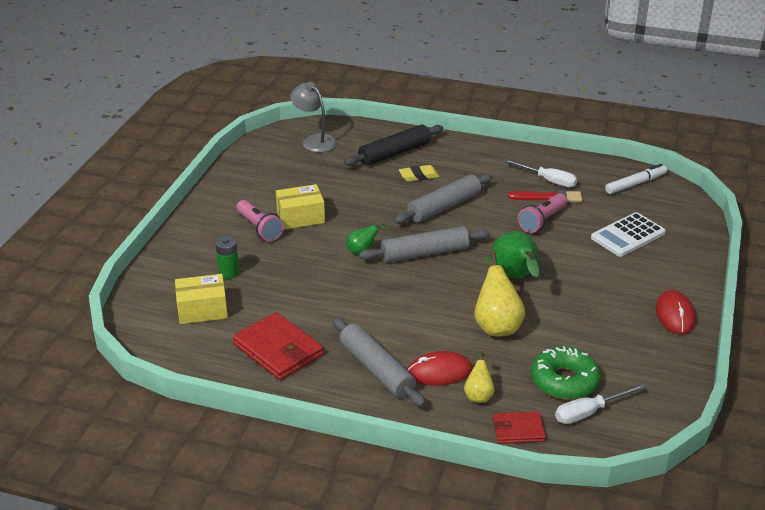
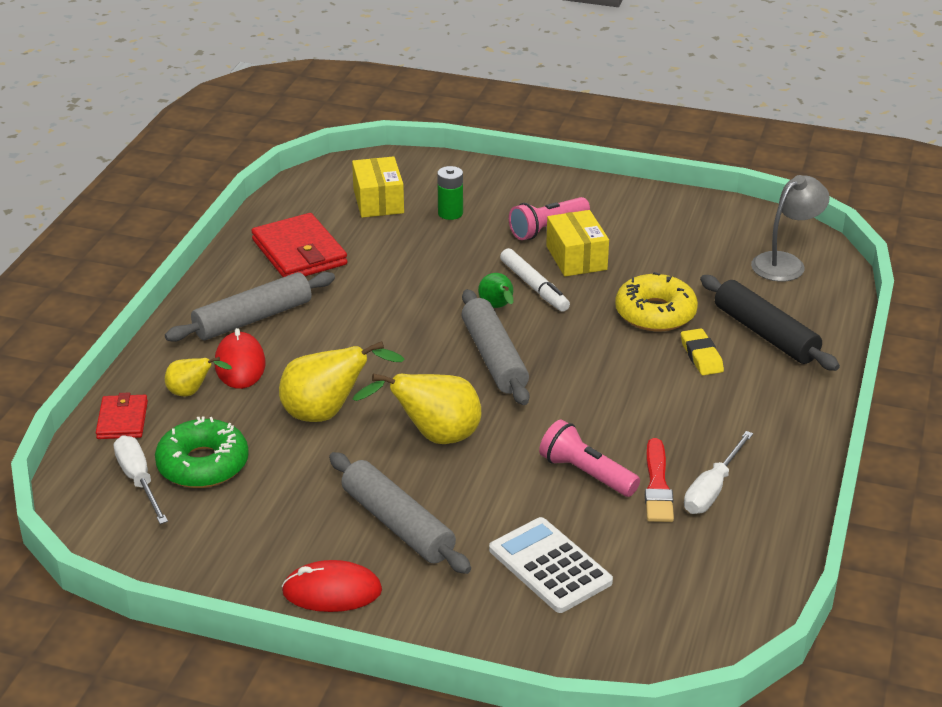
camera: 90 degrees right, 0 degrees up
red wallet [233,312,324,380] -> red wallet turned 75 degrees counterclockwise [251,213,347,277]
grey rolling pin [394,174,493,224] -> grey rolling pin moved to [329,452,471,574]
green pear [492,231,539,278] -> yellow pear [352,374,481,444]
white marker [605,164,667,194] -> white marker moved to [500,248,570,312]
none -> yellow donut [615,272,698,331]

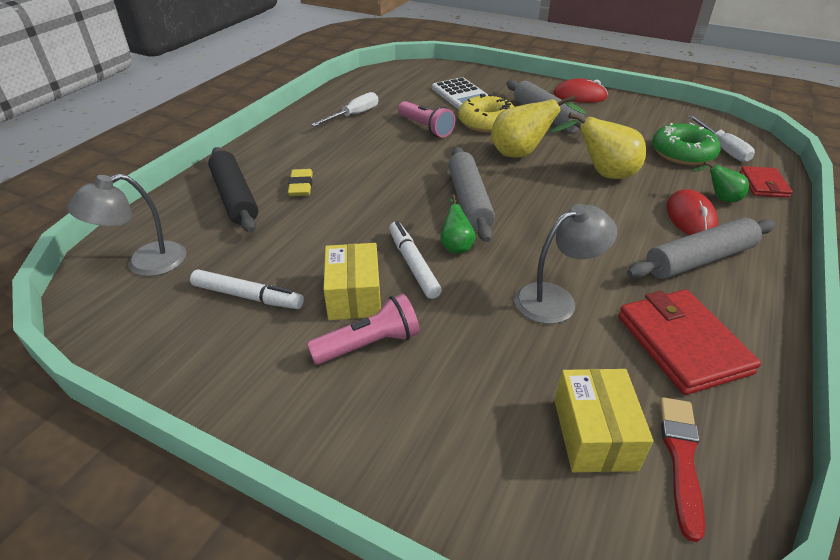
camera: 170 degrees left, 5 degrees up
yellow pear [165,357,232,397] -> green pear [692,162,749,203]
green battery [437,166,463,220] -> none
yellow donut [615,272,698,331] -> yellow donut moved to [458,94,515,133]
red brush [645,438,674,522] -> red brush moved to [660,397,705,542]
none -> white marker [190,269,304,309]
none -> grey lamp [515,204,617,324]

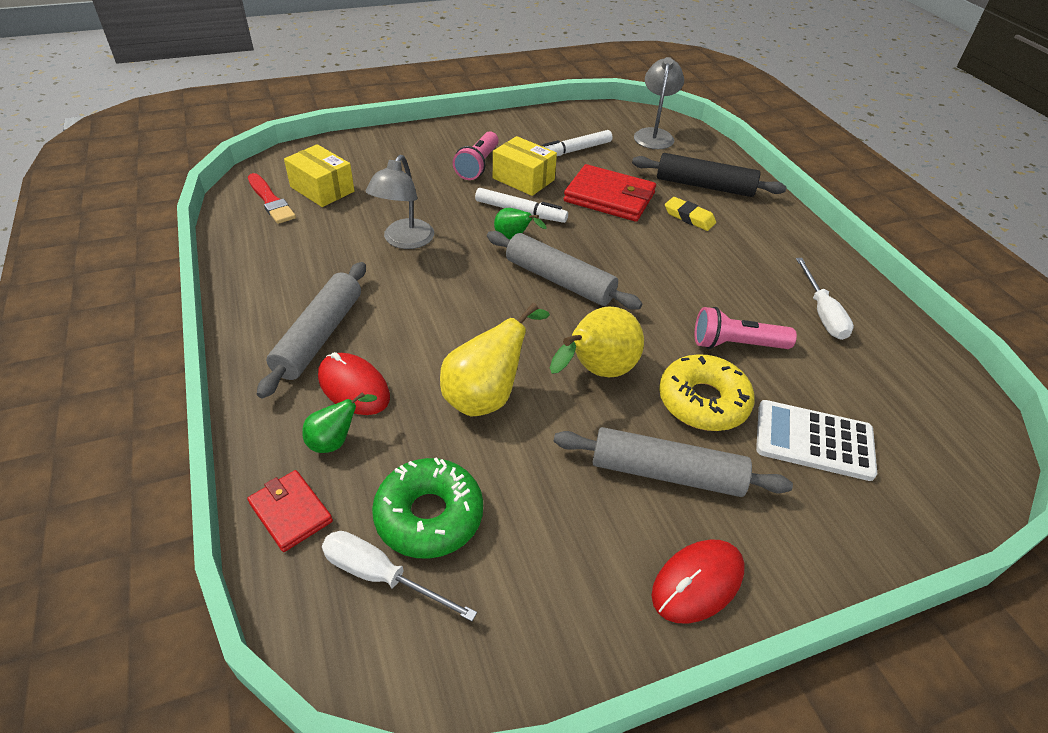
camera: 130 degrees right, 5 degrees up
red wallet [618,290,761,395] -> red wallet moved to [564,164,656,222]

